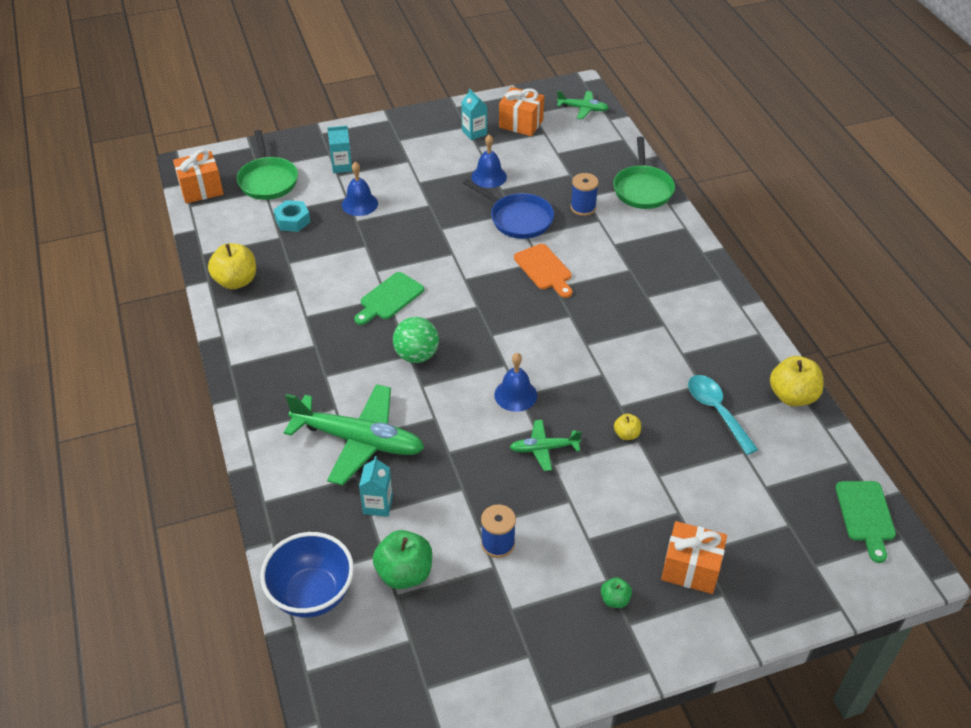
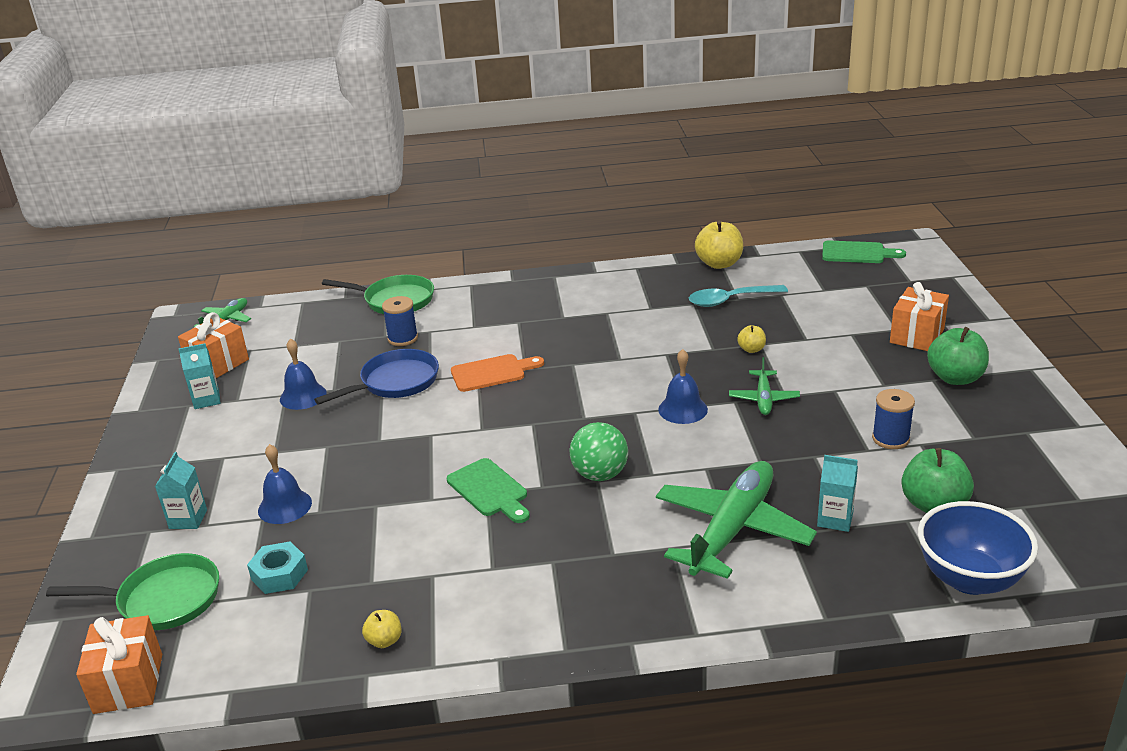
camera: 75 degrees left, 15 degrees down
yellow apple [208,243,256,289] -> yellow apple [362,610,402,648], size x0.52
green apple [601,577,632,608] -> green apple [927,327,989,385], size x1.94

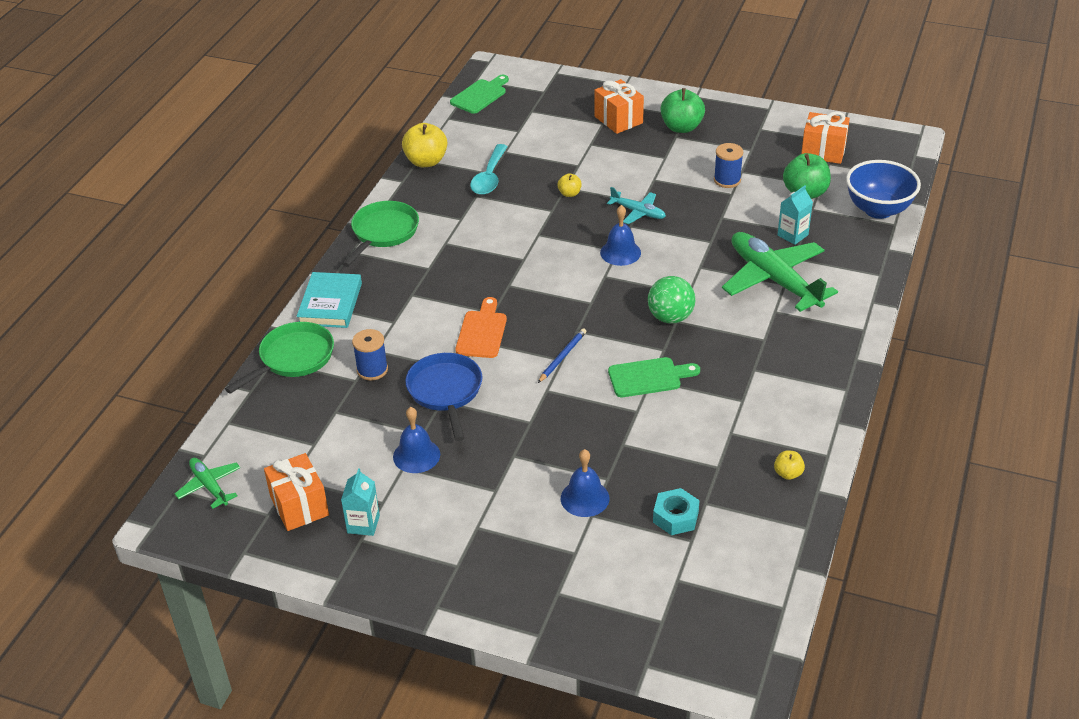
camera: 65 degrees left, 10 degrees up
green pan [46,553,219,630] -> green pan moved to [342,201,419,267]
orange gift [76,615,162,714] -> orange gift moved to [801,111,850,164]
turquoise carton [155,452,207,529] -> none
green plane [729,357,800,415] -> turquoise plane [607,187,666,224]
none -> turquoise book [297,272,362,328]
none -> blue pencil [538,328,586,383]

